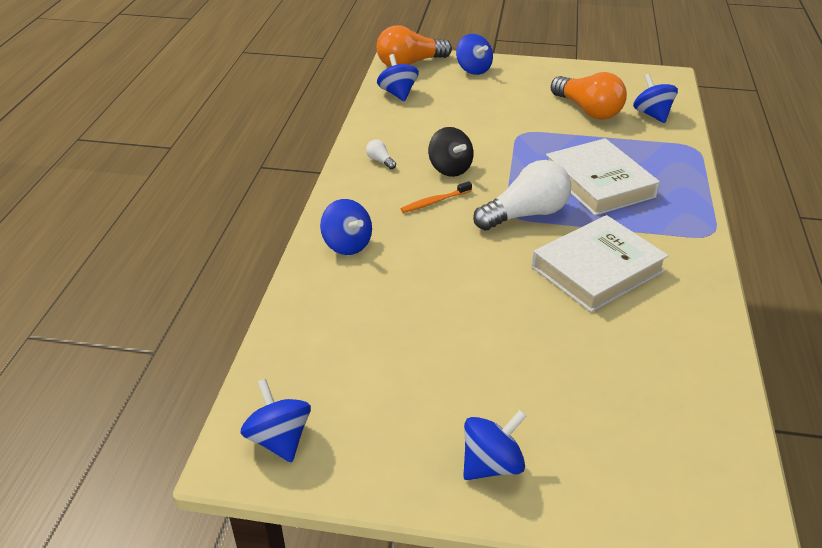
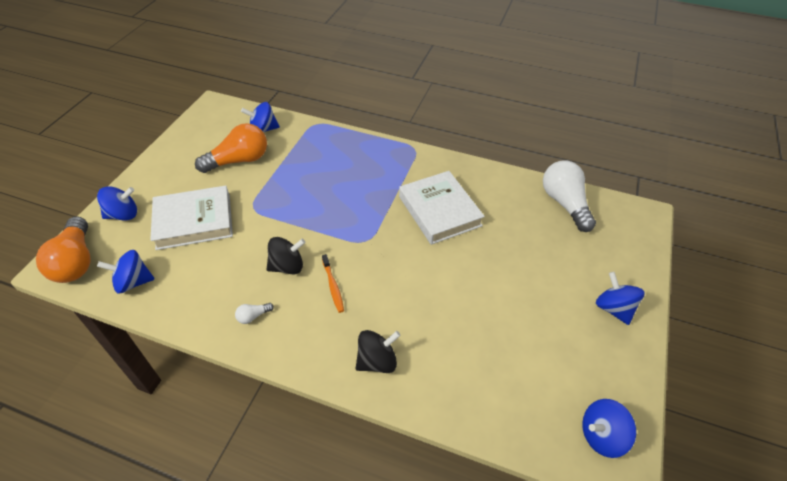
camera: 80 degrees left, 10 degrees up
blue spinning top [320,199,372,255] -> black spinning top [356,330,401,373]
white light bulb [473,160,571,230] -> white light bulb moved to [543,160,596,232]
white book [546,138,660,216] -> white book moved to [150,186,233,250]

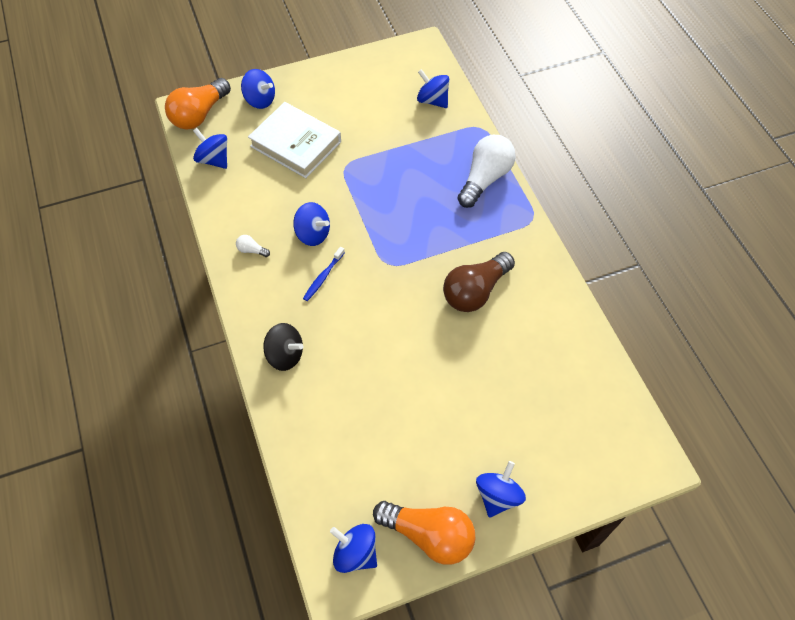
camera: 50 degrees right, 10 degrees up
orange light bulb [195,123,267,173] -> orange light bulb moved to [373,501,475,565]
black spinning top [267,237,306,274] -> blue spinning top [293,202,330,246]
orange toothbrush [322,254,344,313] -> blue toothbrush [303,247,345,301]
white book [399,171,485,245] -> brown light bulb [443,252,515,312]
white light bulb [543,160,596,232] -> white light bulb moved to [457,135,516,208]

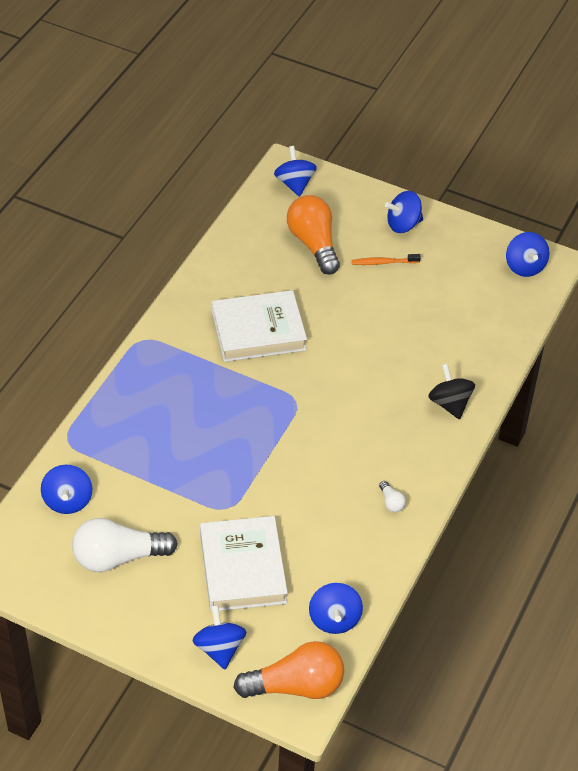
camera: 135 degrees left, 10 degrees down
blue spinning top [293,202,330,246] -> blue spinning top moved to [274,146,317,197]
blue toothbrush [303,247,345,301] -> none
orange light bulb [373,501,475,565] -> orange light bulb moved to [287,195,340,275]
brown light bulb [443,252,515,312] -> white book [212,290,307,362]
white light bulb [457,135,516,208] -> white light bulb moved to [72,518,178,572]
none -> orange toothbrush [352,254,421,265]

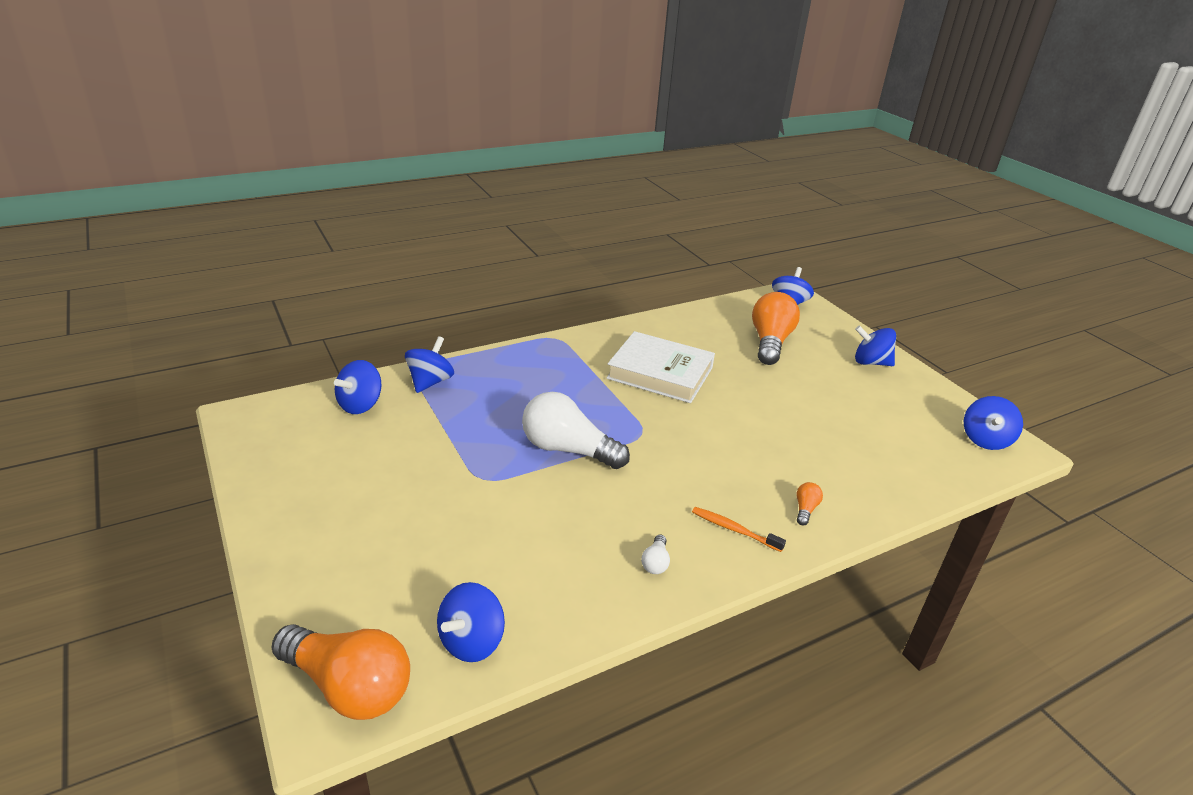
camera: 35 degrees right, 15 degrees down
white light bulb [72,518,178,572] -> white light bulb moved to [522,392,630,469]
blue spinning top [192,605,246,669] -> blue spinning top moved to [405,336,454,393]
white book [200,516,288,612] -> none
orange toothbrush [352,254,421,265] -> orange toothbrush moved to [692,507,786,552]
black spinning top [428,364,475,420] -> orange light bulb [797,482,823,525]

